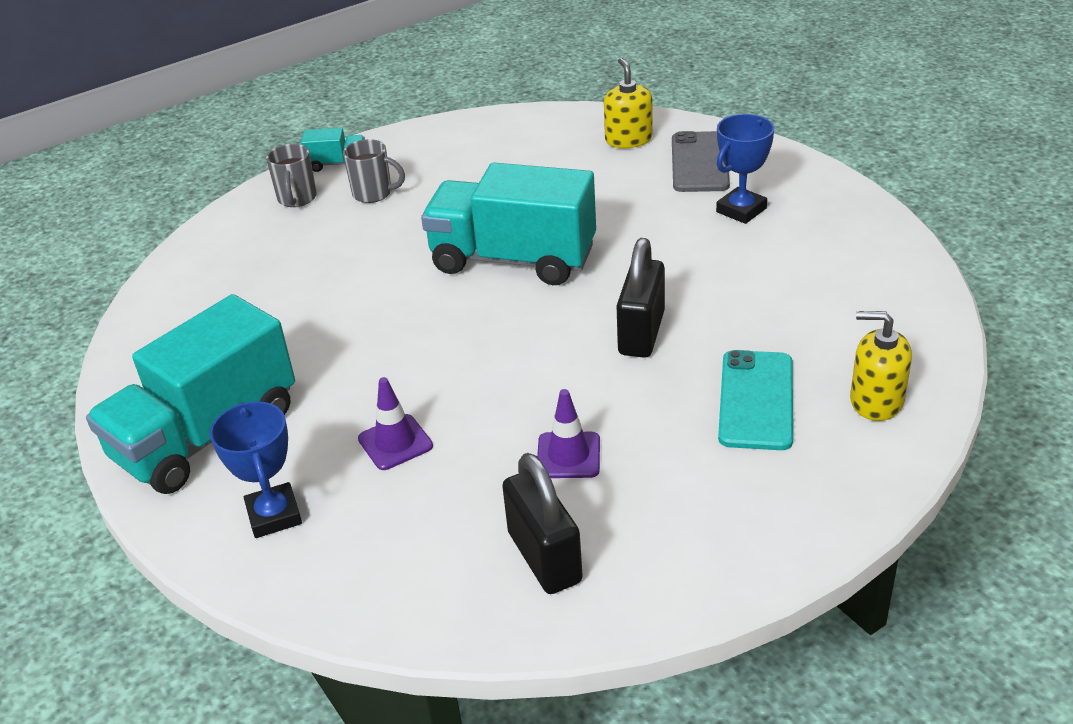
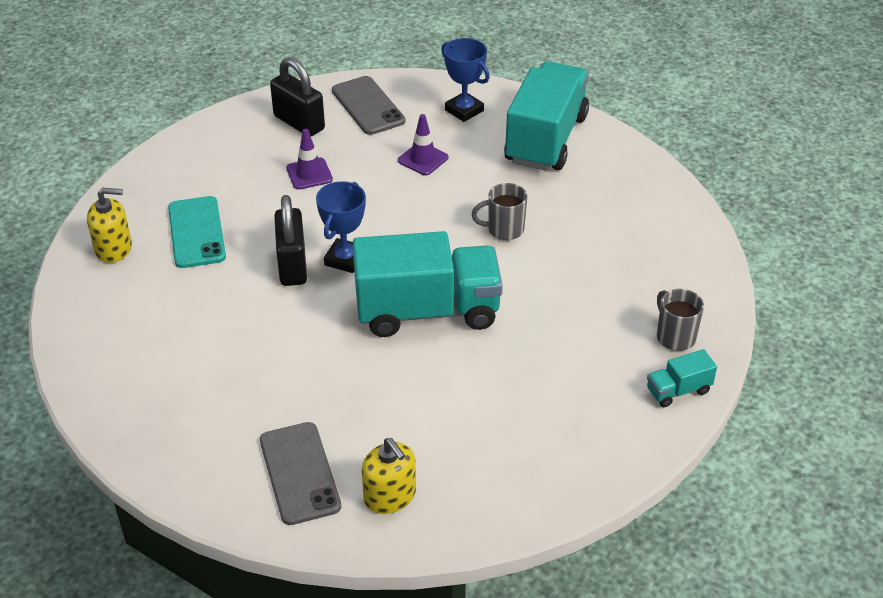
camera: 155 degrees right, 5 degrees up
grey mug [343,139,405,203] -> grey mug moved to [472,183,527,240]
blue trophy [716,114,774,224] -> blue trophy moved to [316,181,366,273]
none -> grey phone [332,76,405,135]

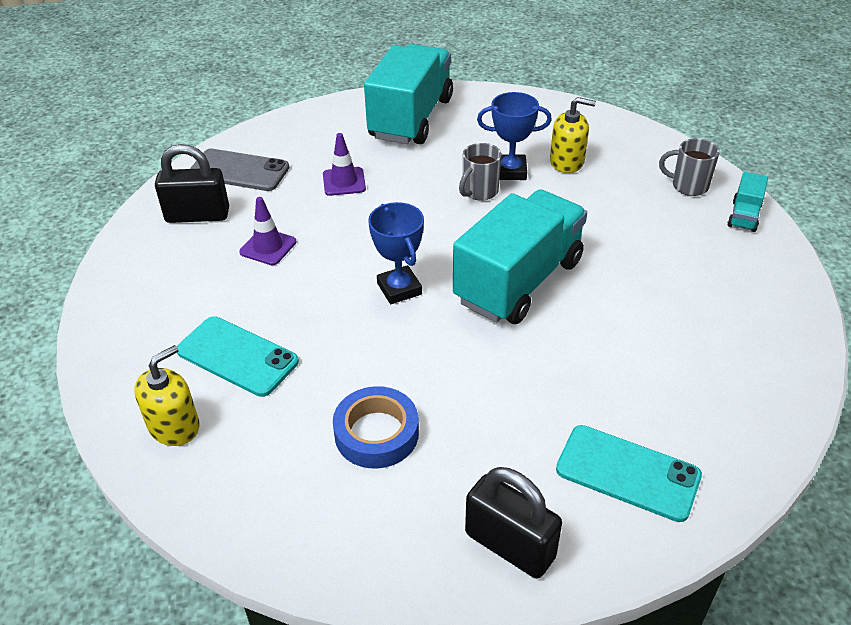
camera: 45 degrees left, 0 degrees up
grey phone [260,422,341,525] -> turquoise phone [556,425,702,522]
black padlock [274,195,307,286] -> black padlock moved to [465,467,562,579]
yellow soap dispenser [362,438,416,514] -> yellow soap dispenser moved to [550,97,596,173]
blue trophy [441,38,490,122] -> blue trophy moved to [477,92,552,180]
turquoise truck [504,61,589,171] -> turquoise truck turned 45 degrees clockwise [364,44,453,144]
none -> blue tape [333,386,419,468]

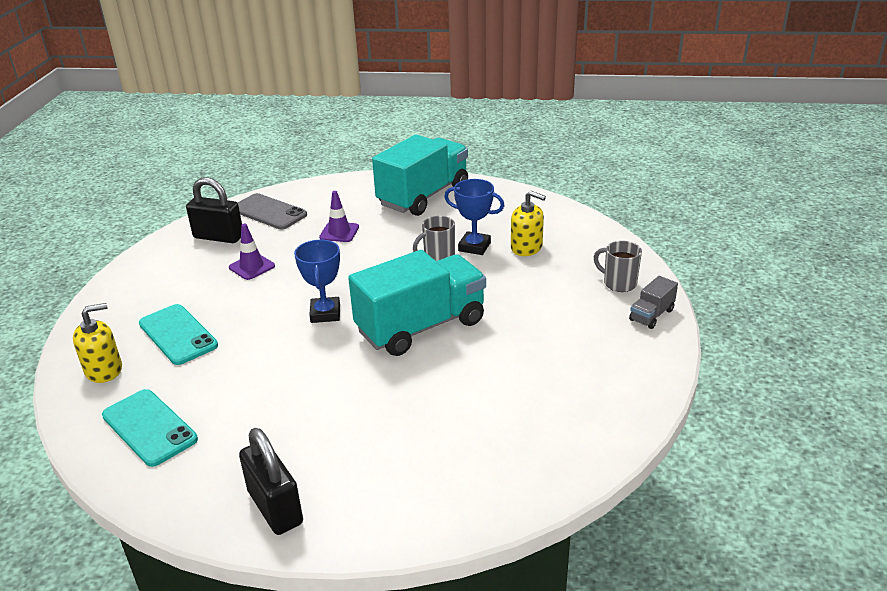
camera: 20 degrees right, 10 degrees down
blue tape [333,386,419,468] -> none
turquoise phone [556,425,702,522] -> turquoise phone moved to [102,389,198,467]
turquoise truck [727,172,768,232] -> grey truck [629,276,678,329]

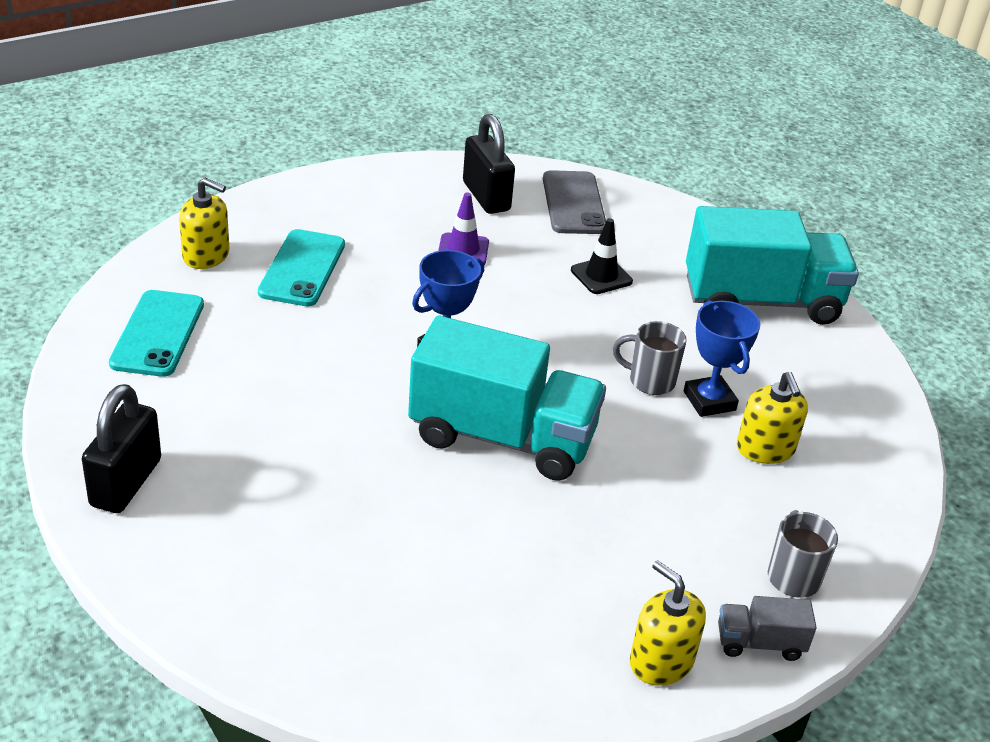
camera: 45 degrees right, 5 degrees up
purple traffic cone [319,191,359,242] -> black traffic cone [571,218,633,294]
none -> yellow soap dispenser [630,560,706,686]

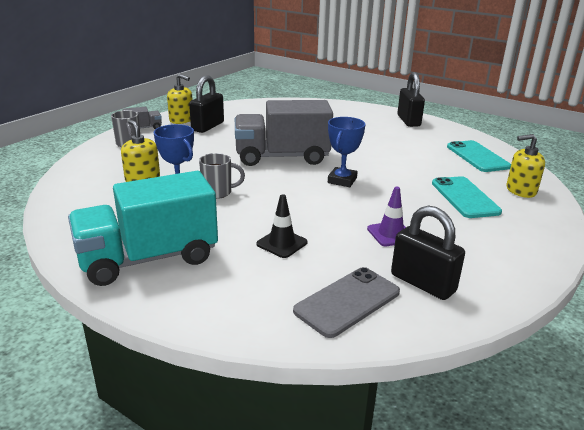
camera: 160 degrees right, 10 degrees down
turquoise truck [408,316,606,481] -> grey truck [235,100,333,166]
grey phone [543,170,606,234] -> grey phone turned 75 degrees clockwise [293,267,400,338]
none -> black padlock [189,75,224,133]

